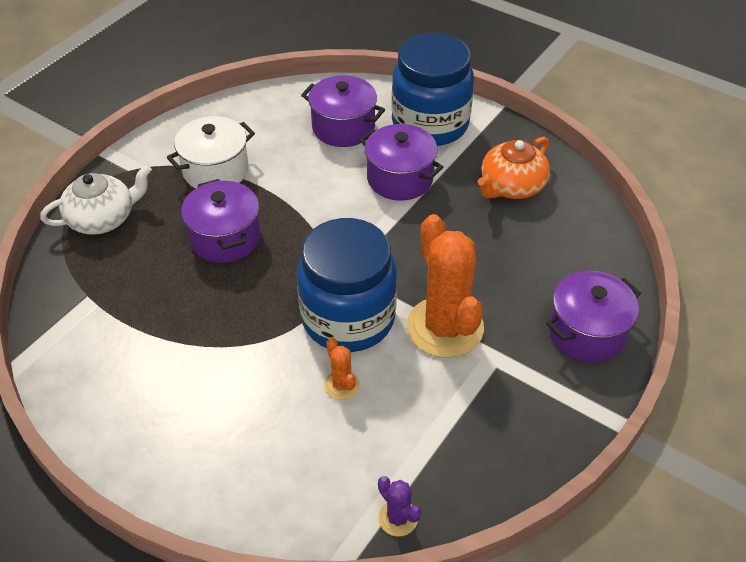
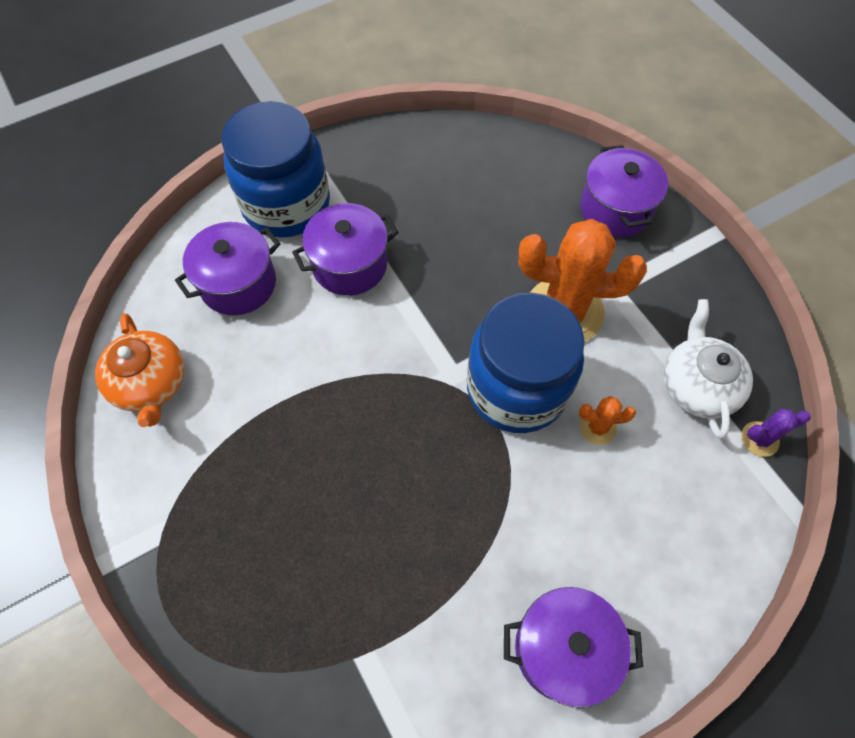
camera: 65 degrees left, 15 degrees up
white teapot [40,165,152,235] -> white teapot moved to [663,299,753,438]
white pot [167,116,255,189] -> none
purple pot [181,179,261,263] -> purple pot moved to [504,587,643,708]
orange teapot [478,137,550,199] -> orange teapot moved to [95,313,185,427]

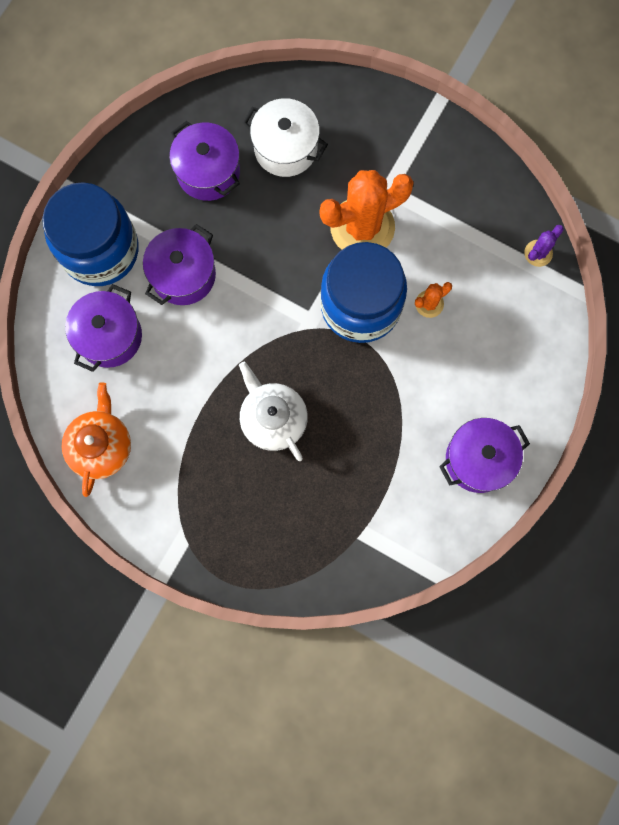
camera: 30 degrees left, 15 degrees up
orange teapot [95,313,185,427] -> orange teapot turned 120 degrees counterclockwise [62,382,131,497]
purple pot [580,145,668,237] -> purple pot moved to [169,121,240,201]
white teapot [663,299,753,438] -> white teapot moved to [239,362,308,461]
none -> white pot [243,98,328,177]

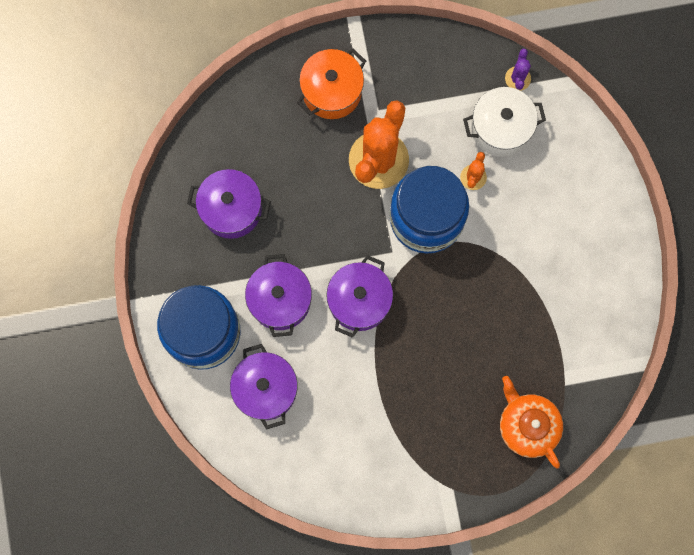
camera: 40 degrees left, 0 degrees up
orange teapot [62,382,131,497] -> orange teapot moved to [500,376,563,468]
white teapot [239,362,308,461] -> none
white pot [243,98,328,177] -> white pot moved to [463,87,546,157]
purple pot [439,418,530,493] -> purple pot moved to [326,255,393,338]
none -> orange pot [297,49,366,119]

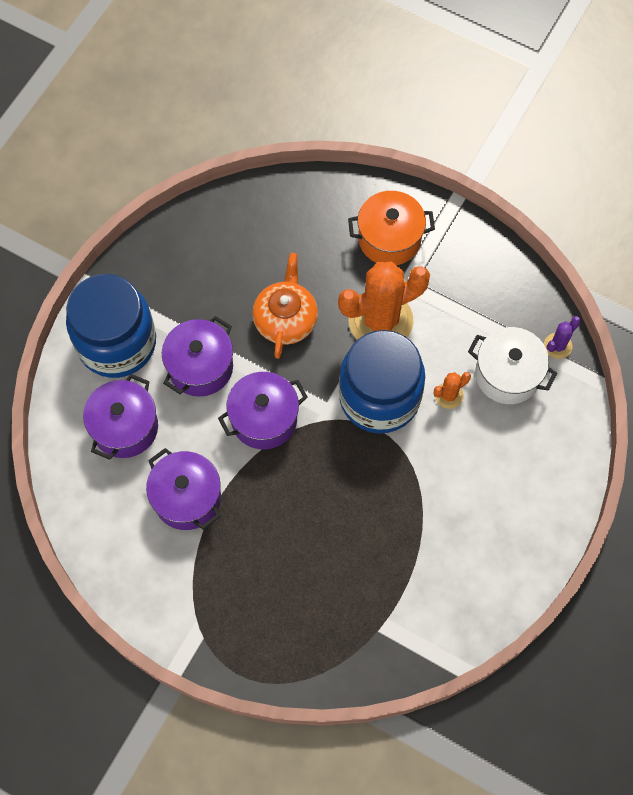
camera: 40 degrees right, 10 degrees down
purple pot [187,169,271,239] -> purple pot moved to [146,448,221,530]
orange teapot [500,376,563,468] -> orange teapot moved to [252,253,318,359]

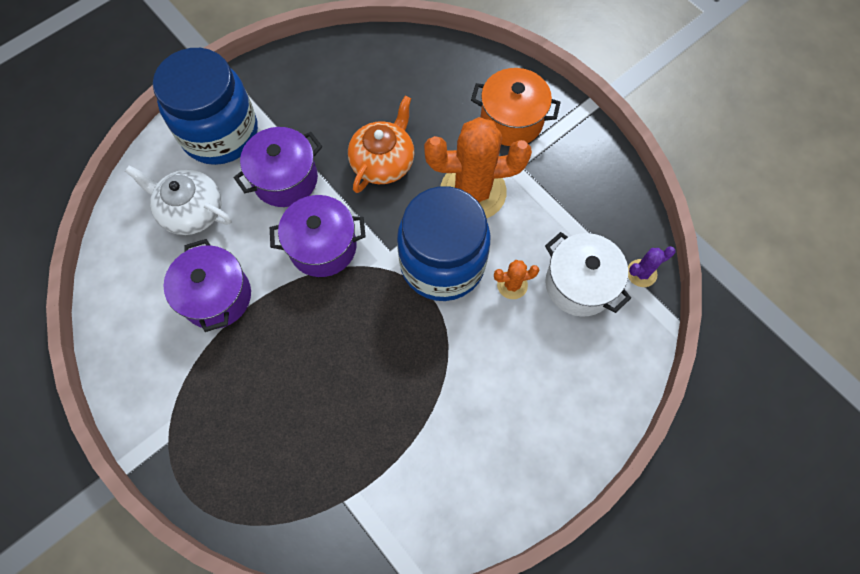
camera: 20 degrees right, 0 degrees up
purple pot [83,374,158,460] -> white teapot [125,165,231,235]

